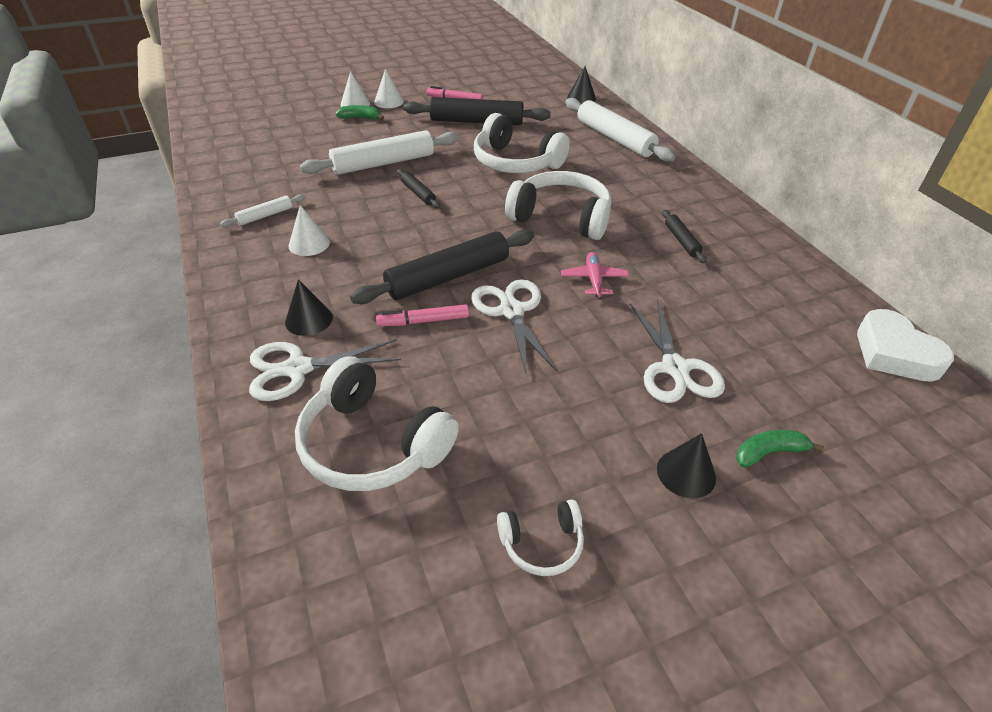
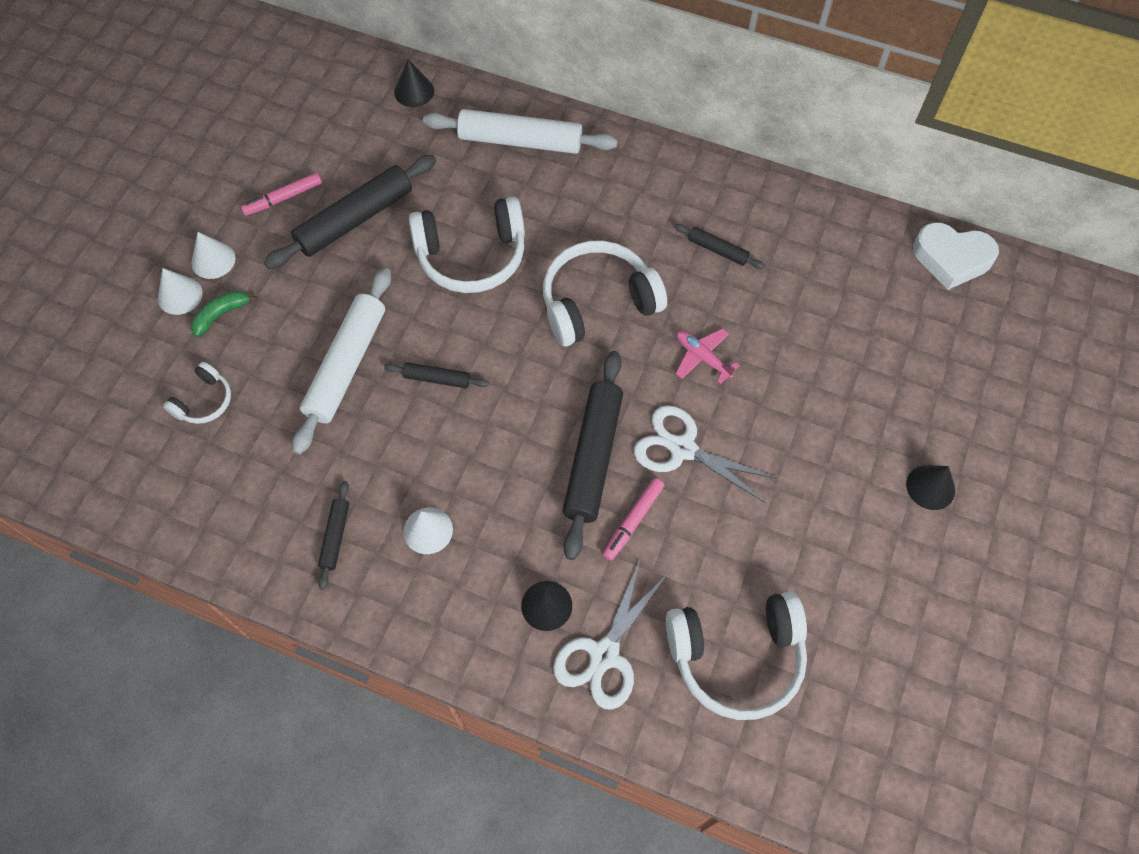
camera: 45 degrees left, 20 degrees up
white rolling pin [220,194,305,227] -> black rolling pin [318,481,349,590]
white headphones [497,499,584,576] -> white headphones moved to [163,362,231,424]
white scissors [630,300,725,403] -> none
green banana [736,430,824,468] -> none

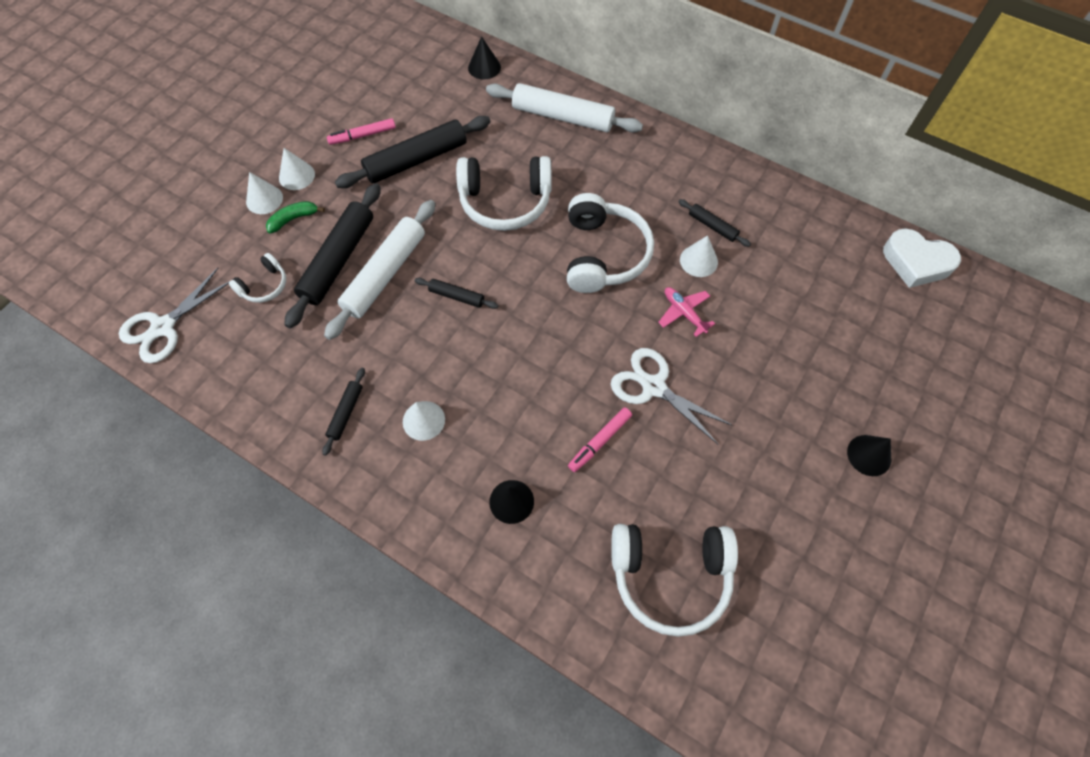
camera: 10 degrees right, 0 degrees up
white headphones [543,241,667,346] -> white headphones turned 105 degrees clockwise [567,193,654,293]
white scissors [553,559,667,710] -> white scissors moved to [119,268,230,363]
black rolling pin [562,351,623,560] -> black rolling pin moved to [284,183,381,328]
none -> white cone [680,235,718,277]

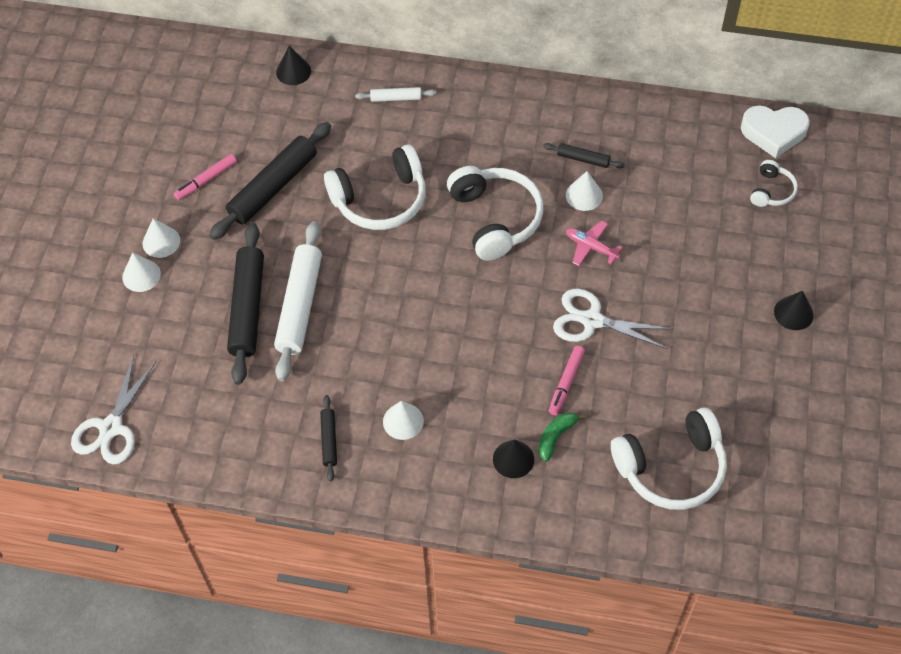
camera: 20 degrees left, 5 degrees down
white headphones [229,253,286,303] -> white headphones moved to [750,160,798,207]
green banana [266,201,325,234] -> green banana moved to [539,413,586,462]
black rolling pin [415,278,498,309] -> none
white rolling pin [486,83,643,133] -> white rolling pin [355,87,437,102], size x0.48

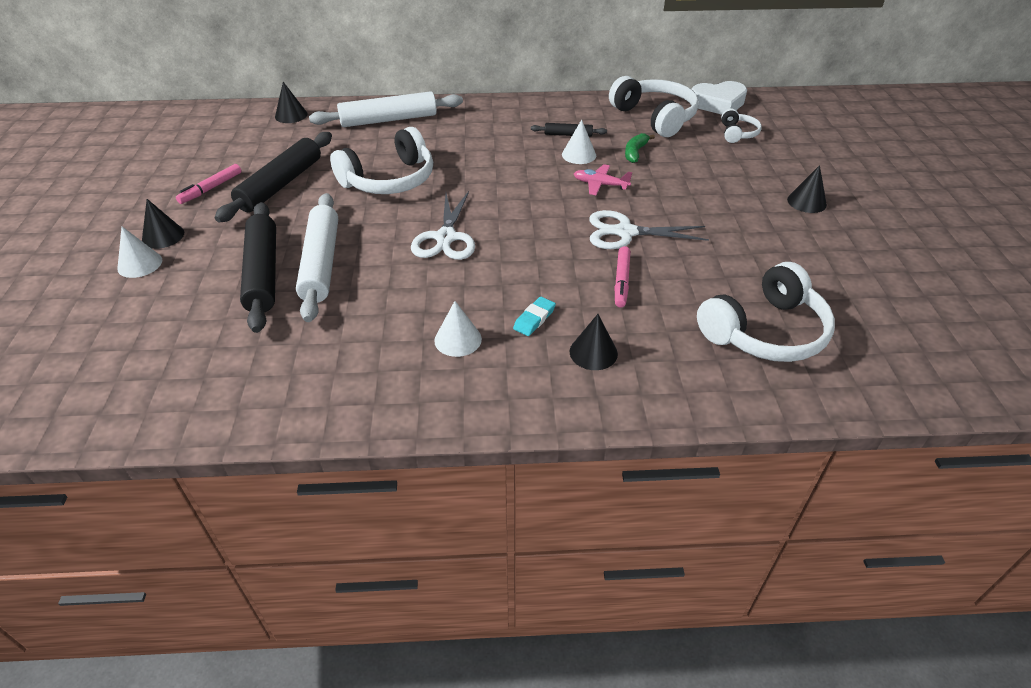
camera: 15 degrees left, 15 degrees down
white scissors [71,355,156,464] -> white scissors moved to [411,191,475,260]
white cone [142,218,180,258] -> black cone [142,199,184,249]
black rolling pin [320,395,337,481] -> none
white rolling pin [355,87,437,102] -> white rolling pin [309,91,463,127], size x2.07
white headphones [447,166,543,261] -> white headphones moved to [609,76,699,137]
green banana [539,413,586,462] -> green banana moved to [625,133,655,163]
none -> turquoise eraser [513,297,556,336]

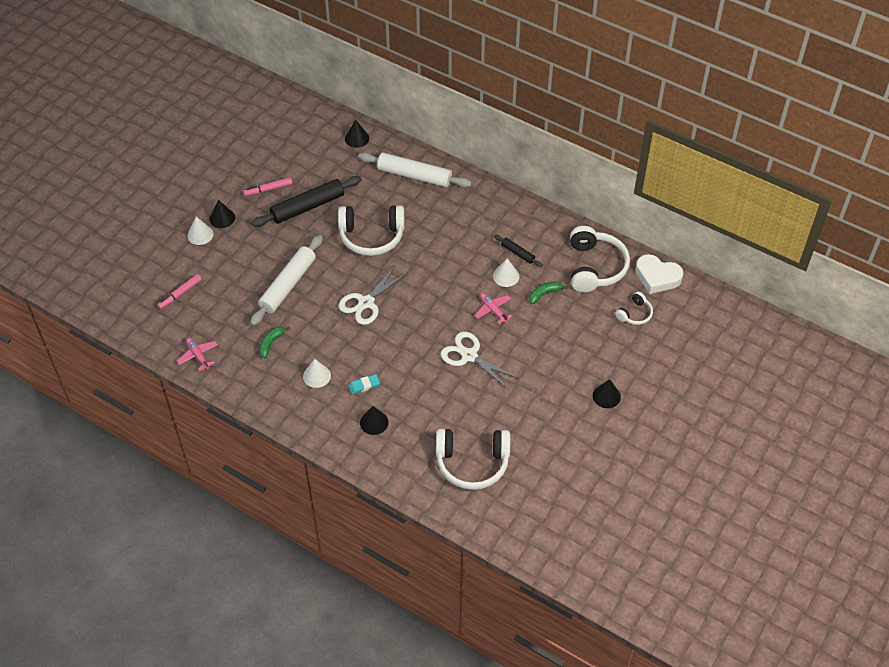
camera: 35 degrees right, 10 degrees up
black rolling pin [240,202,276,333] -> none
pink marker [615,246,631,307] -> pink marker moved to [157,274,202,309]
none -> pink plane [177,338,217,371]
none -> green banana [259,327,290,358]

